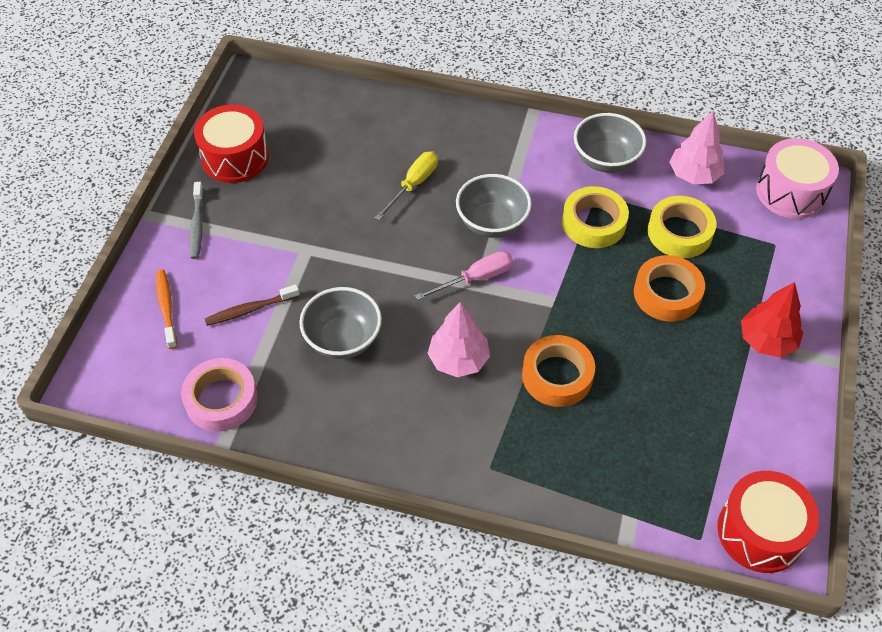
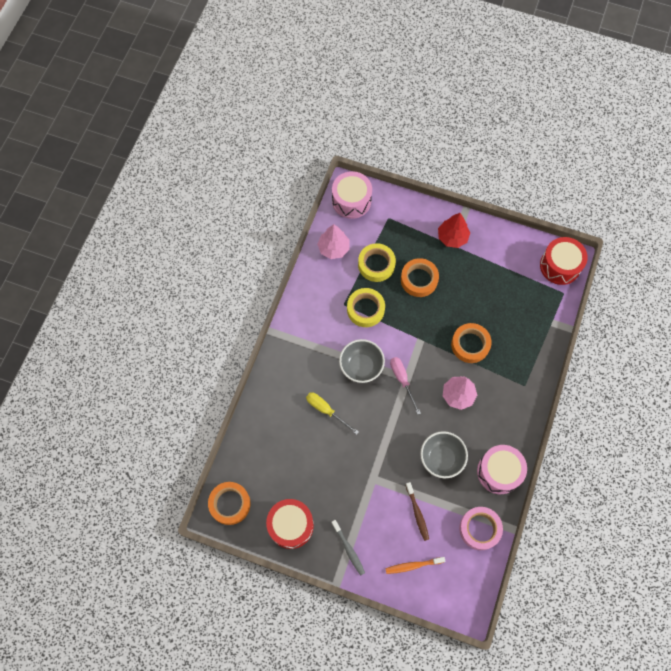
camera: 85 degrees left, 15 degrees up
grey toothbrush [189,182,204,259] -> grey toothbrush turned 60 degrees clockwise [331,520,365,576]
grey bowl [574,113,646,173] -> none
none -> orange tape [208,482,251,525]
none -> pink drum [477,445,527,494]

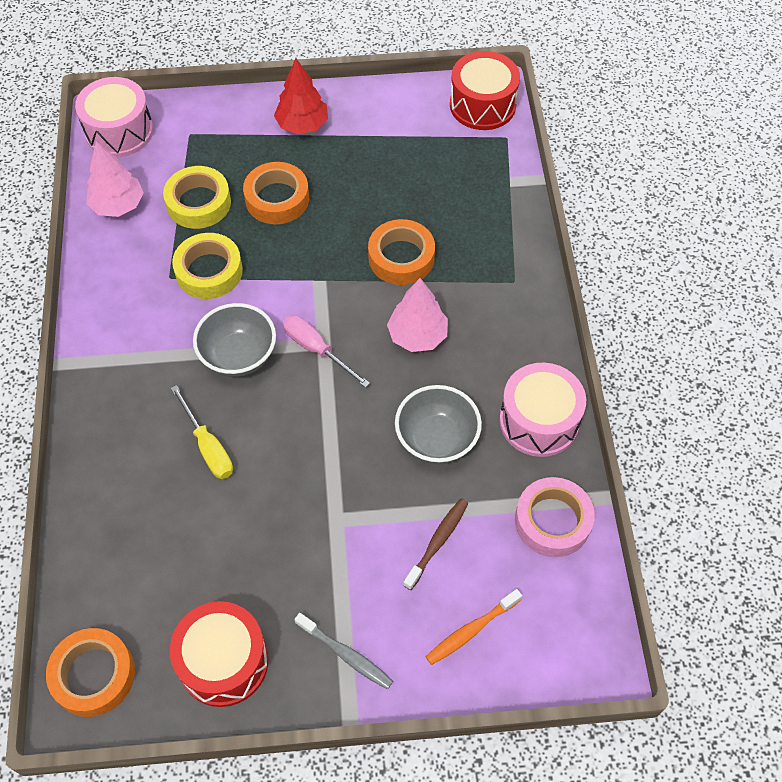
camera: 25 degrees left, 10 degrees down
yellow screwdriver [306,392,359,435] -> yellow screwdriver turned 135 degrees counterclockwise [171,385,233,479]
brown toothbrush [406,482,429,541] -> brown toothbrush turned 105 degrees counterclockwise [403,499,469,590]

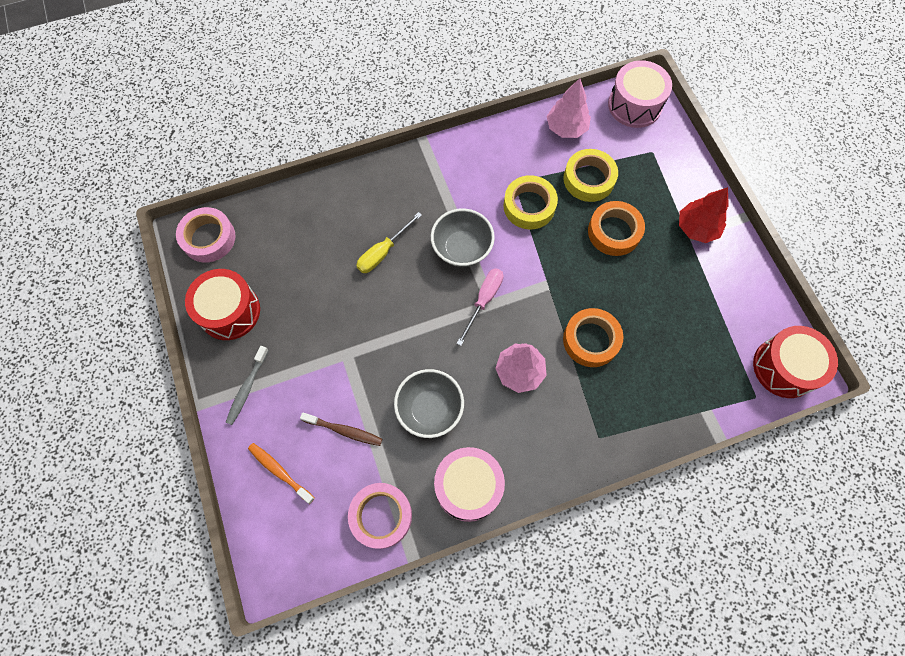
camera: 75 degrees right, 10 degrees up
orange tape [46,628,135,717] -> pink tape [176,207,236,263]

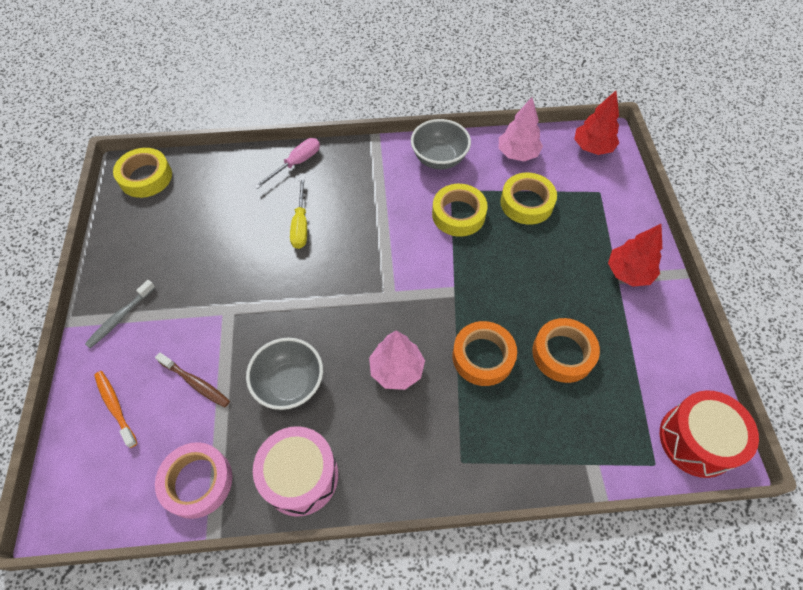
camera: 15 degrees right, 10 degrees down
pink tape [176,207,236,263] -> yellow tape [113,148,172,198]
red drum [185,269,260,340] -> none
yellow screwdriver [356,212,422,273] -> yellow screwdriver turned 60 degrees counterclockwise [290,177,307,249]
grey bowl [431,208,495,267] -> grey bowl moved to [411,119,471,169]
pink screwdriver [456,268,503,346] -> pink screwdriver moved to [254,138,320,189]
orange tape [588,201,645,256] -> orange tape moved to [532,318,600,383]
pink drum [608,60,672,128] -> red tree [574,91,619,155]

